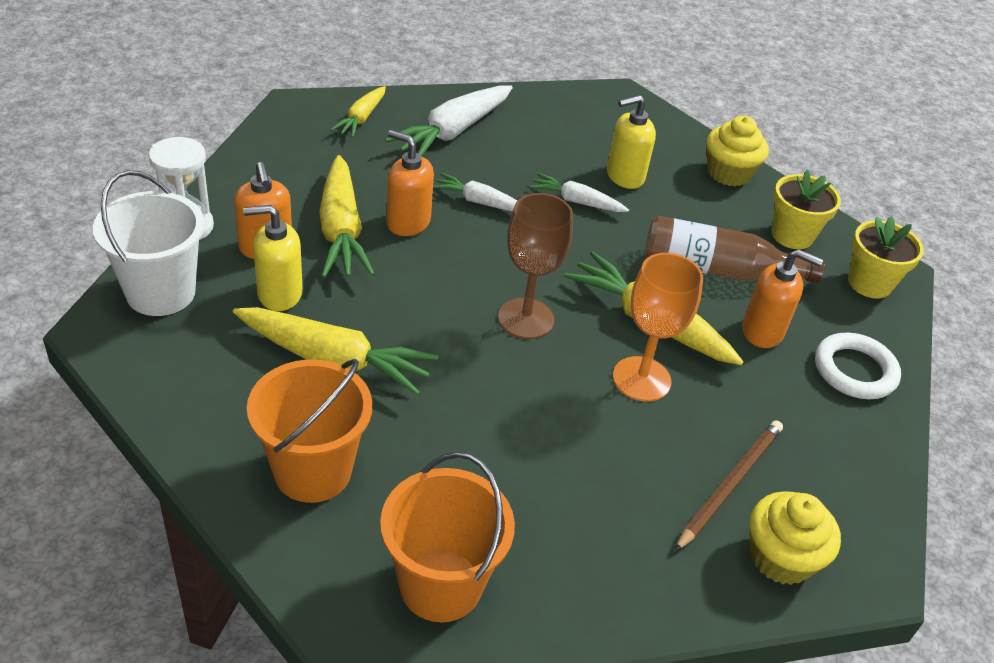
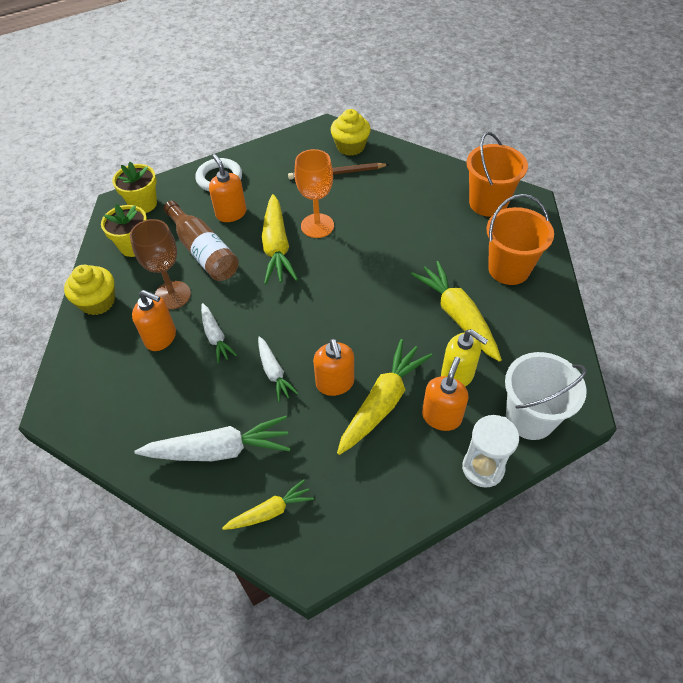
camera: 130 degrees left, 10 degrees up
brown goblet [498,193,573,339] -> brown goblet moved to [130,219,191,310]
yellow soap dispenser [607,95,656,189] -> orange soap dispenser [132,290,176,351]

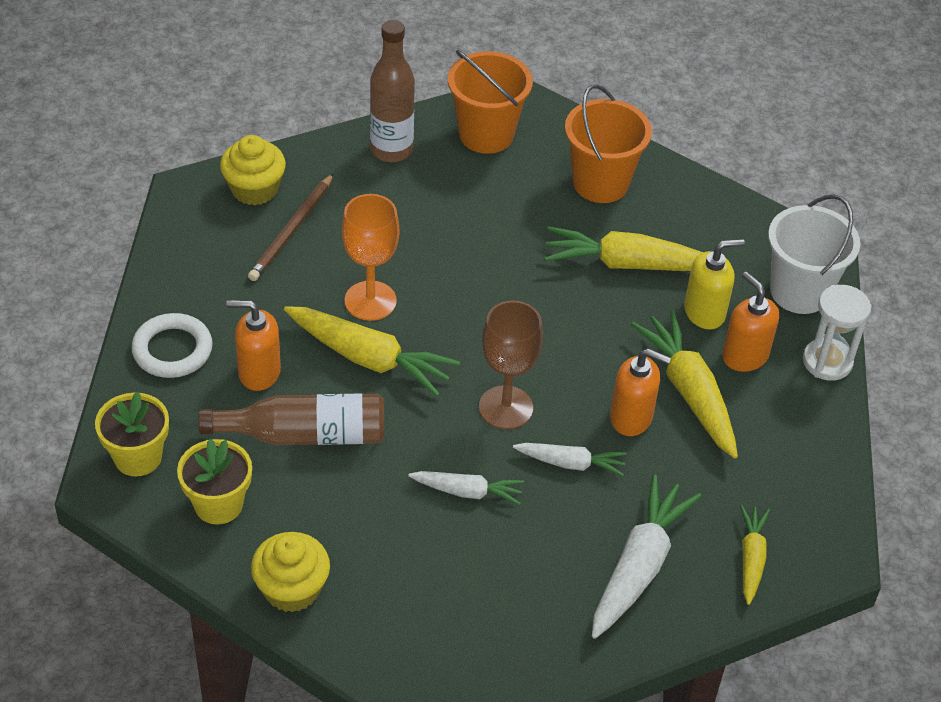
camera: 60 degrees left, 5 degrees down
brown goblet [130,219,191,310] -> brown goblet moved to [479,300,543,430]
orange soap dispenser [132,290,176,351] -> none
none -> brown bottle [370,20,415,162]

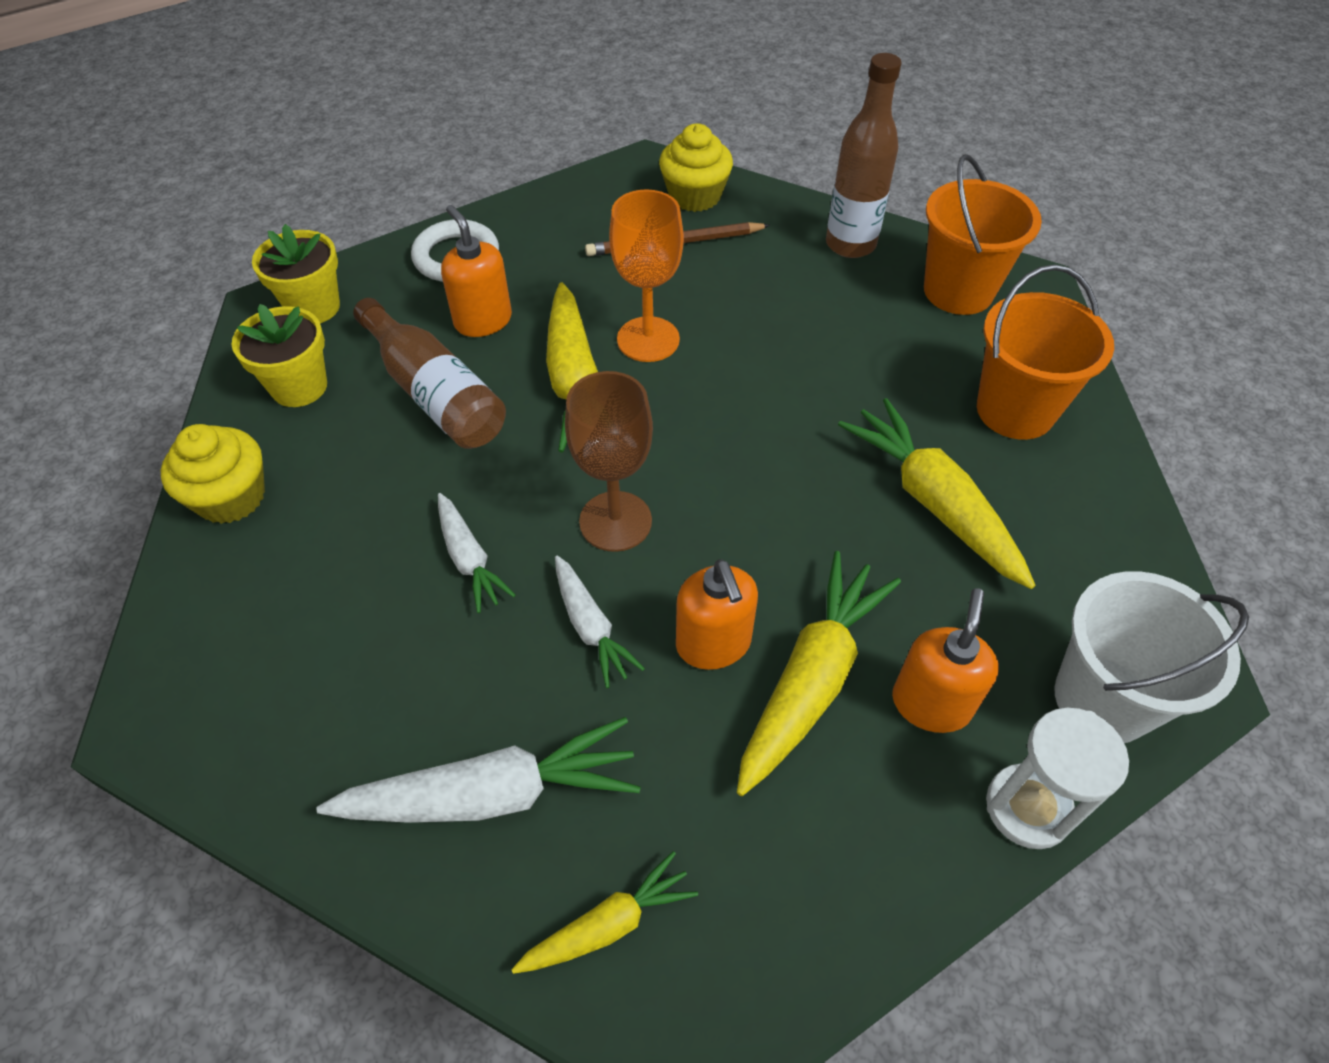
camera: 55 degrees right, 5 degrees up
yellow soap dispenser [684,239,745,330] -> none

